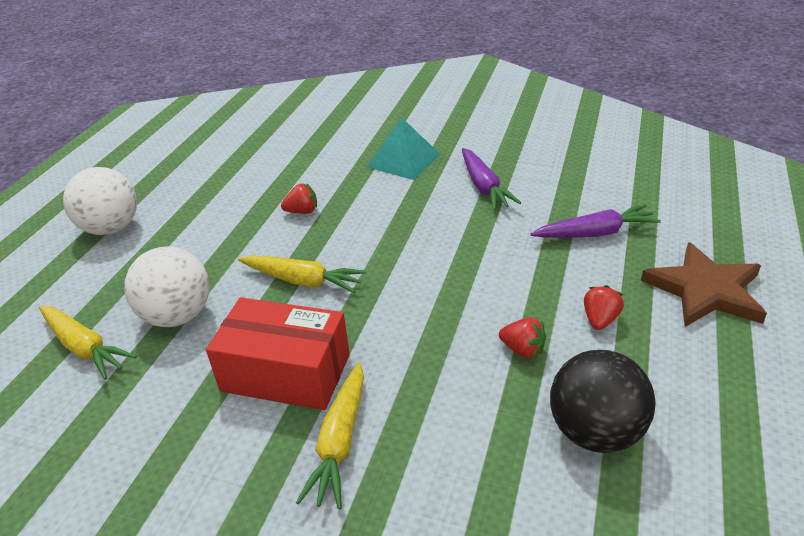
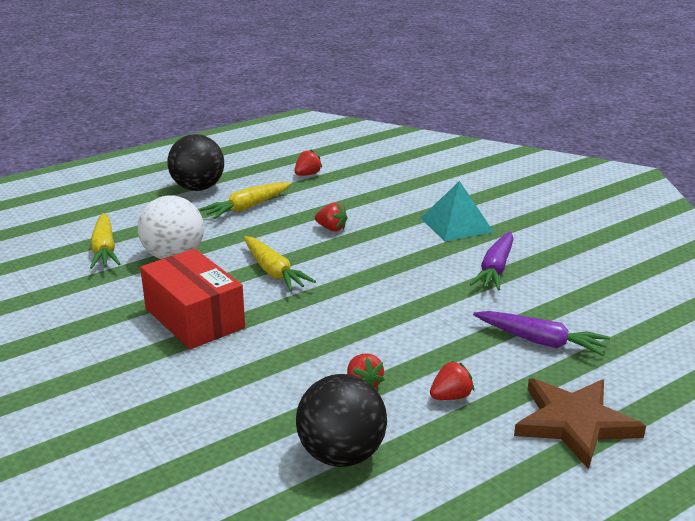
camera: 35 degrees right, 10 degrees down
white ball [63,167,137,235] -> black ball [167,134,224,191]
yellow carrot [296,363,364,509] -> yellow carrot moved to [199,182,291,219]
none -> red strawberry [295,150,322,176]

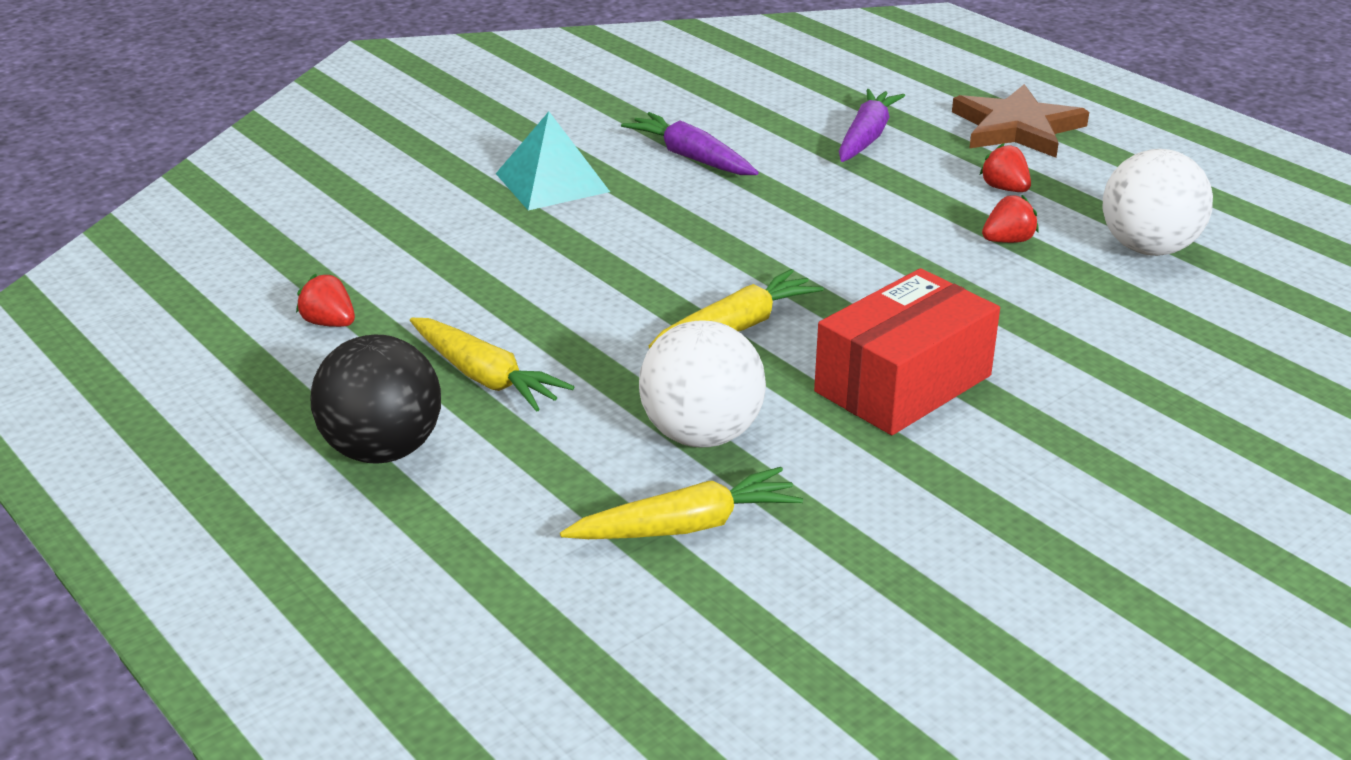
camera: 95 degrees left, 5 degrees up
black ball [296,374,387,467] -> white ball [1103,149,1213,256]
red strawberry [315,203,348,231] -> none
purple carrot [470,232,514,291] -> purple carrot turned 150 degrees counterclockwise [621,112,759,175]

